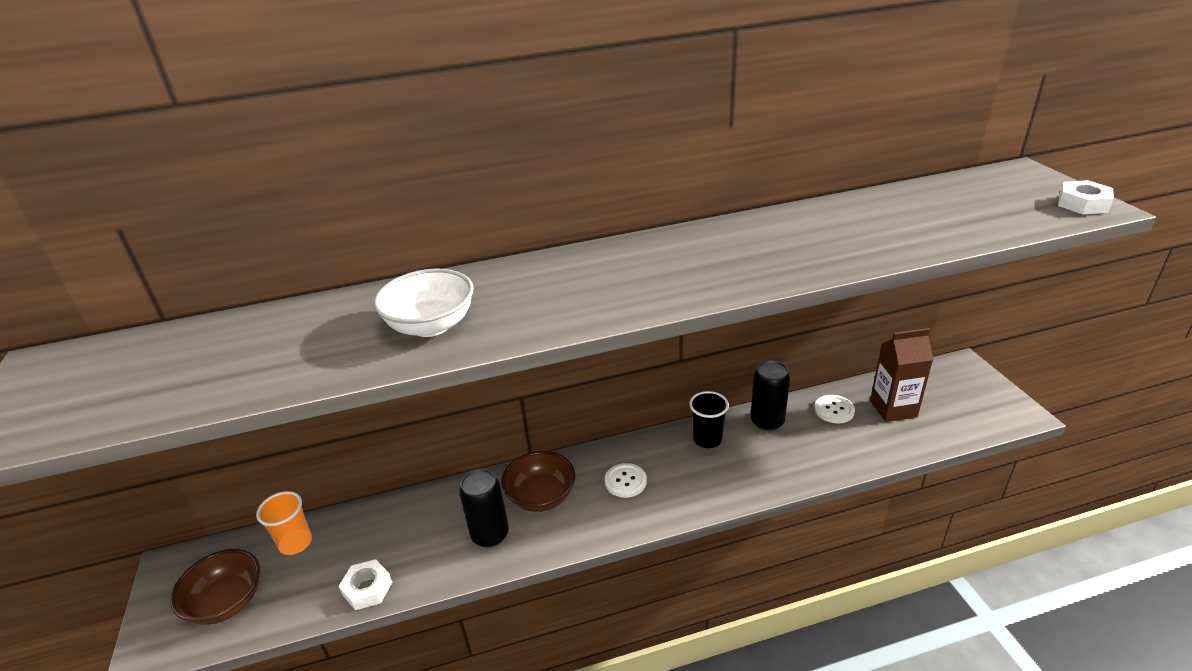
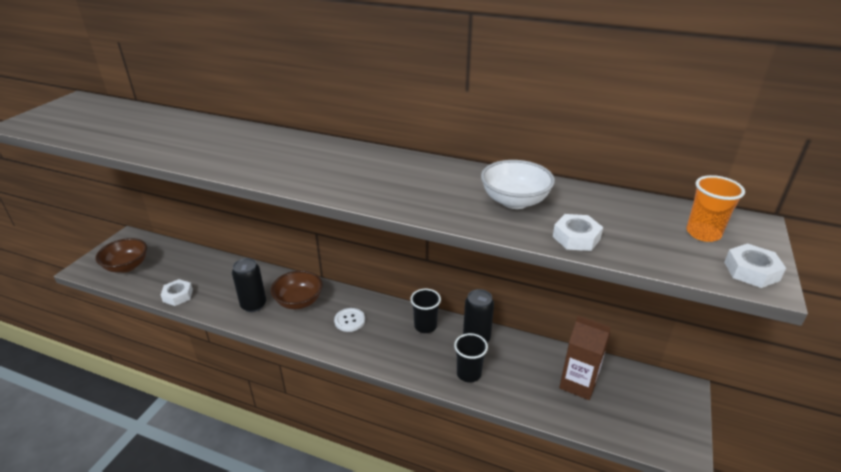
camera: 35 degrees right, 0 degrees up
orange cup [256,491,312,555] -> orange cup moved to [686,175,745,242]
white bowl [374,269,474,337] -> white bowl moved to [481,160,555,209]
white button [814,395,855,424] -> none
none -> black cup [454,333,488,383]
none -> white nut [553,214,603,251]

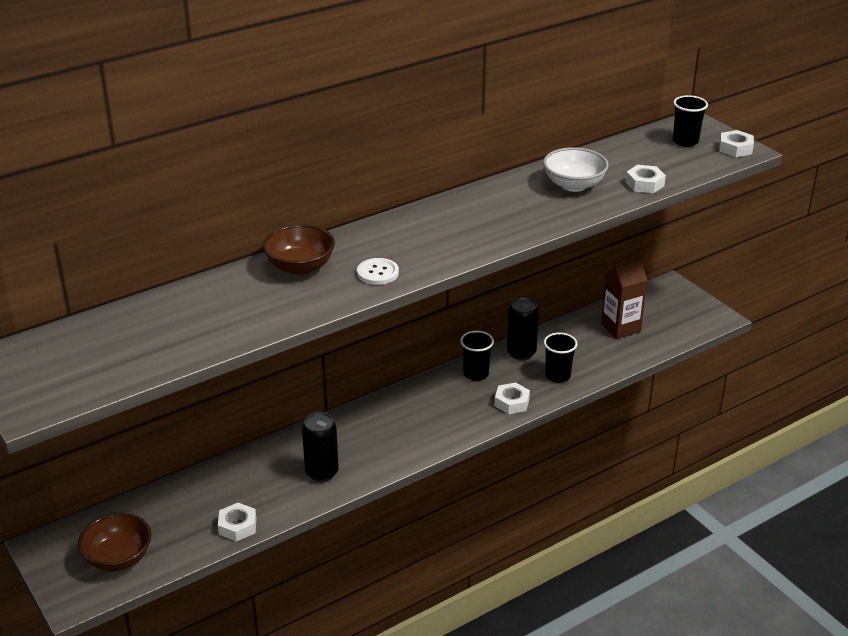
camera: 55 degrees left, 0 degrees up
brown bowl [271,271,323,309] -> brown bowl moved to [263,224,335,275]
white button [334,308,365,332] -> white button moved to [357,258,399,285]
orange cup [686,175,745,242] -> black cup [673,95,708,147]
none -> white nut [494,382,530,414]

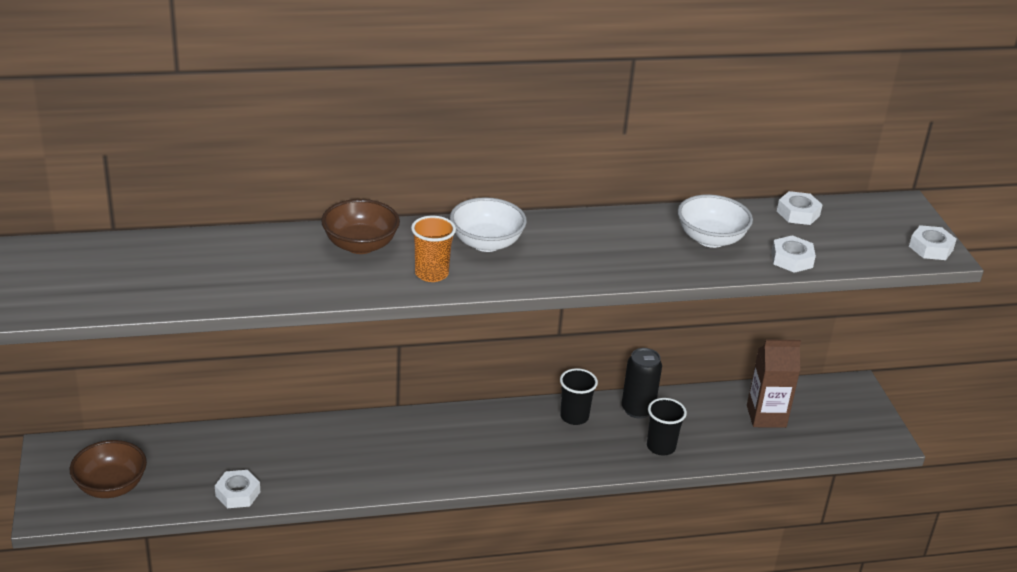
camera: 20 degrees right, 0 degrees up
black can [302,412,339,482] -> none
white button [357,258,399,285] -> orange cup [411,216,456,282]
white nut [494,382,530,414] -> white nut moved to [777,191,823,225]
black cup [673,95,708,147] -> none
none -> white bowl [450,197,527,252]

